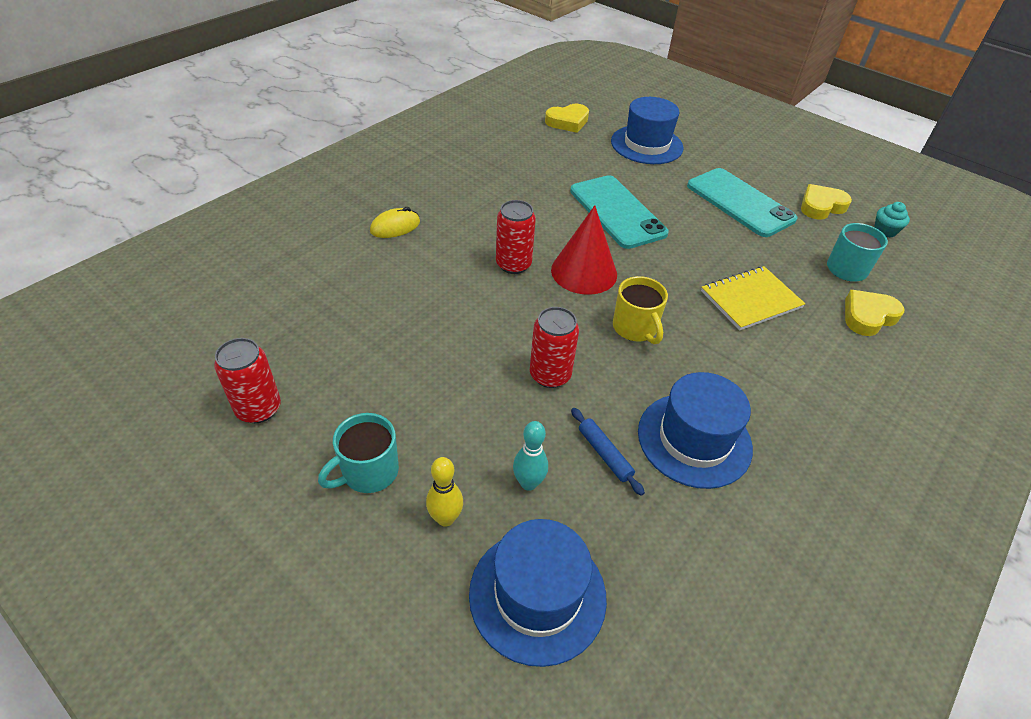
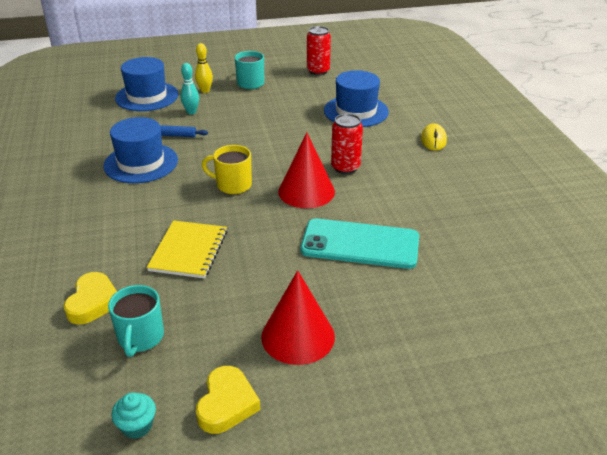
camera: 130 degrees right, 10 degrees down
red can [530,307,579,388] -> none
yellow heart [545,104,589,133] -> none
blue hat [611,97,684,164] -> blue hat moved to [324,70,389,127]
turquoise phone [687,168,797,237] -> red cone [261,270,335,365]

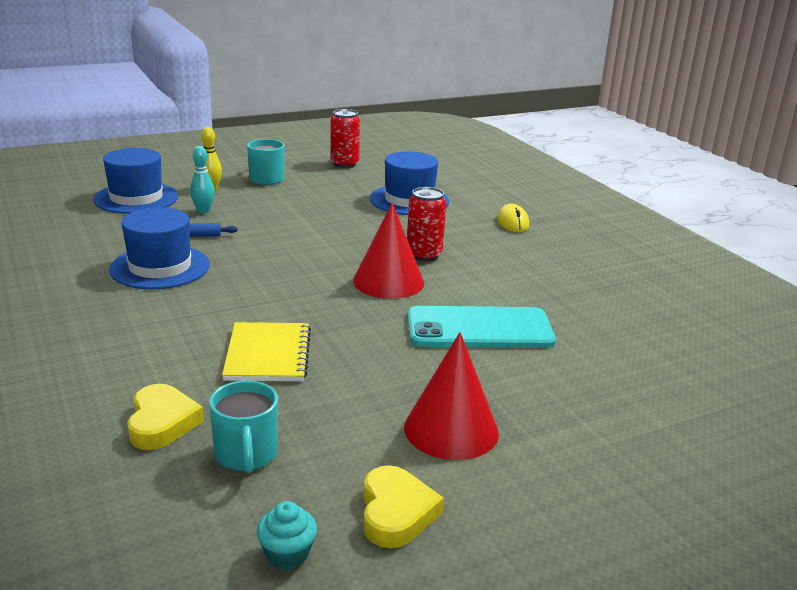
camera: 15 degrees left, 10 degrees down
yellow mug [201,145,252,194] -> none

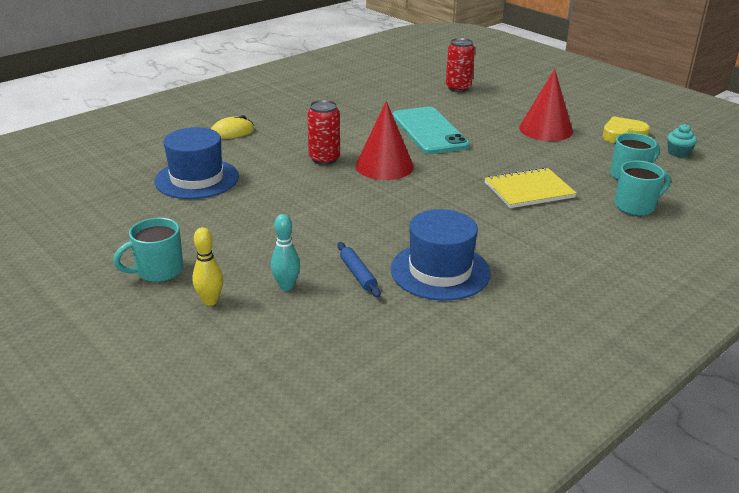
camera: 105 degrees left, 5 degrees up
blue hat [93,148,179,214] -> none
yellow heart [127,384,204,450] -> turquoise mug [615,161,671,216]
red can [330,109,360,168] -> red can moved to [446,38,475,92]

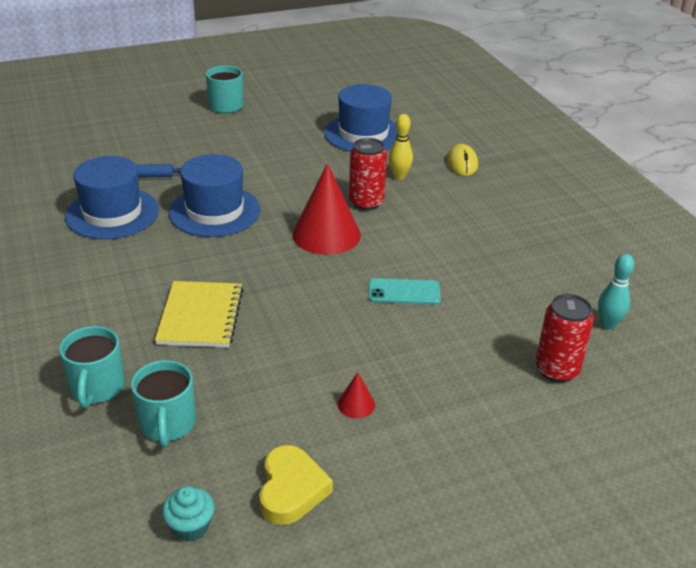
camera: 110 degrees right, 5 degrees up
yellow bowling pin [193,227,223,306] -> yellow bowling pin moved to [389,114,413,180]
turquoise bowling pin [271,214,300,291] -> turquoise bowling pin moved to [598,254,634,329]
turquoise phone [392,106,470,154] -> turquoise phone [369,278,441,305], size x0.52
red cone [519,69,573,141] -> red cone [338,372,375,418], size x0.43
none -> blue hat [169,154,261,237]

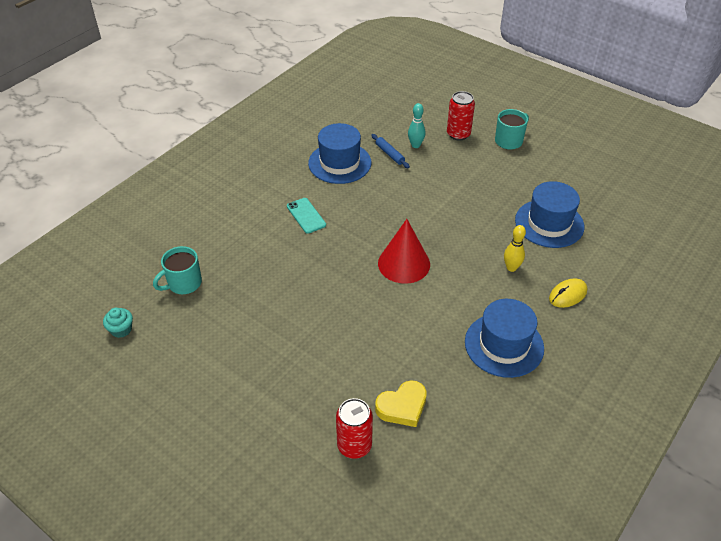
camera: 60 degrees right, 10 degrees up
turquoise mug [59,326,125,408] -> none
yellow notebook [155,281,243,347] -> none
blue hat [169,154,261,237] -> blue hat moved to [465,299,544,378]
yellow heart [259,445,333,525] -> yellow heart moved to [375,380,427,427]
red cone [338,372,375,418] -> none
red can [349,138,387,210] -> red can moved to [447,91,475,140]
turquoise phone [369,278,441,305] -> turquoise phone moved to [287,198,326,234]
turquoise bowling pin [598,254,634,329] -> turquoise bowling pin moved to [408,103,425,148]

